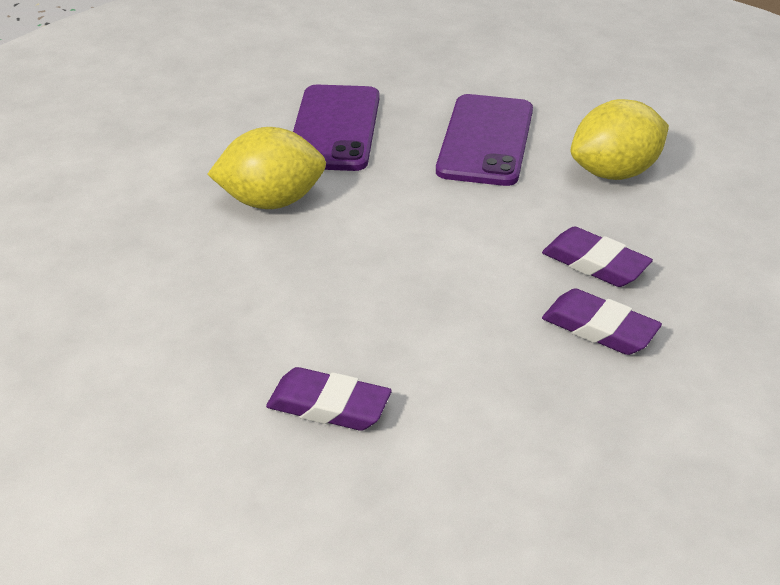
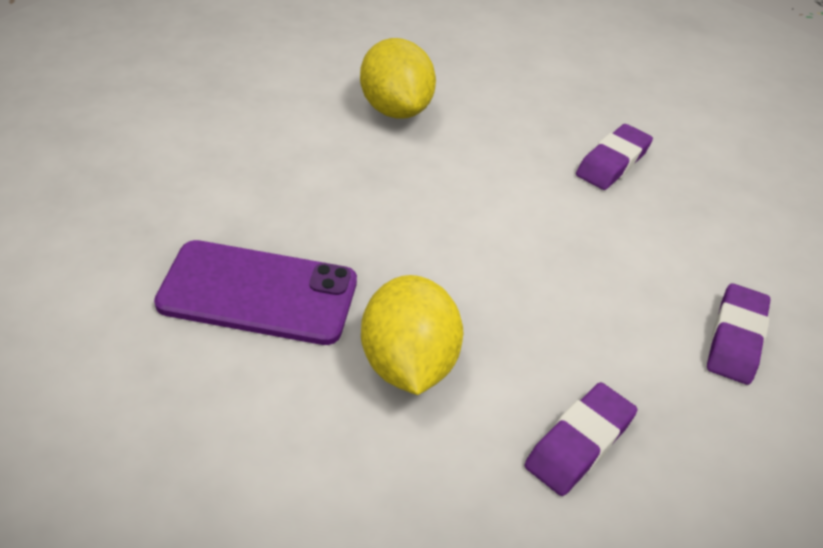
camera: 90 degrees left, 5 degrees up
purple phone [436,94,533,186] -> none
purple eraser [542,227,653,287] -> purple eraser moved to [525,382,637,496]

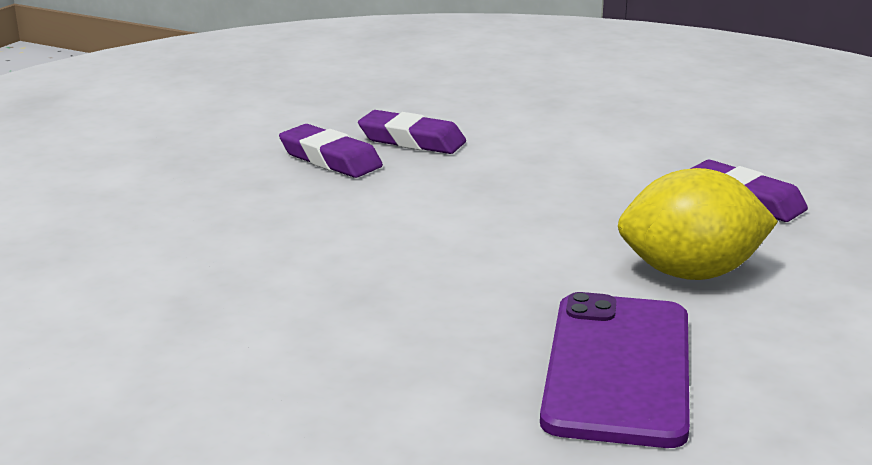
camera: 85 degrees left, 20 degrees down
yellow lemon [360,38,436,119] -> none
purple eraser [707,283,771,385] -> purple eraser moved to [358,110,466,154]

